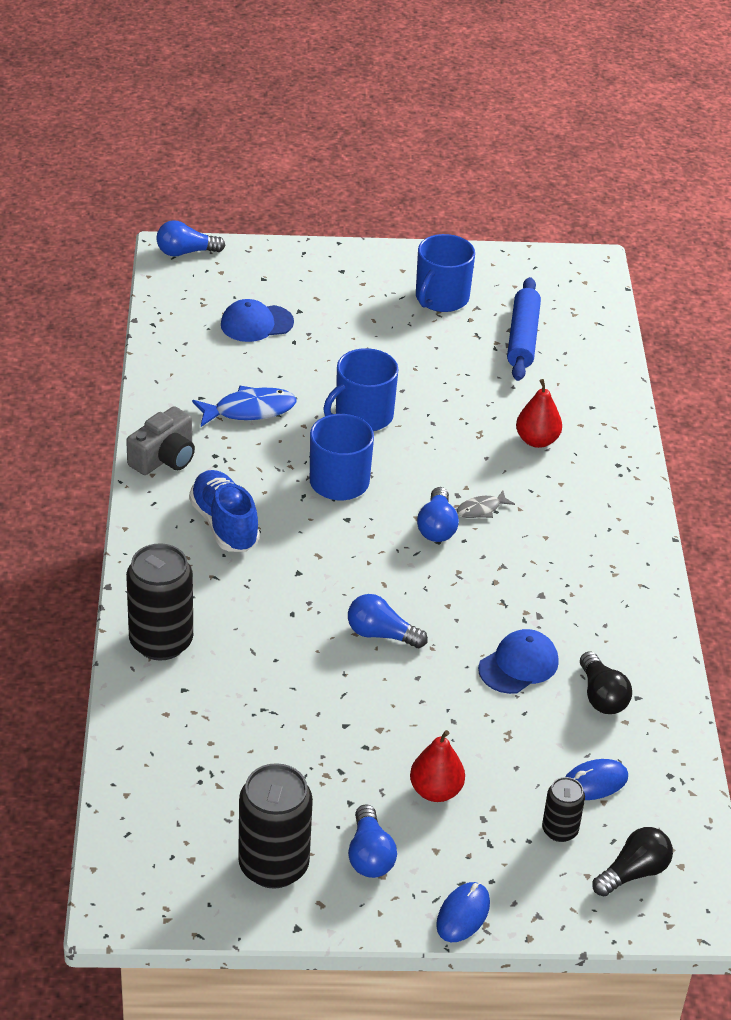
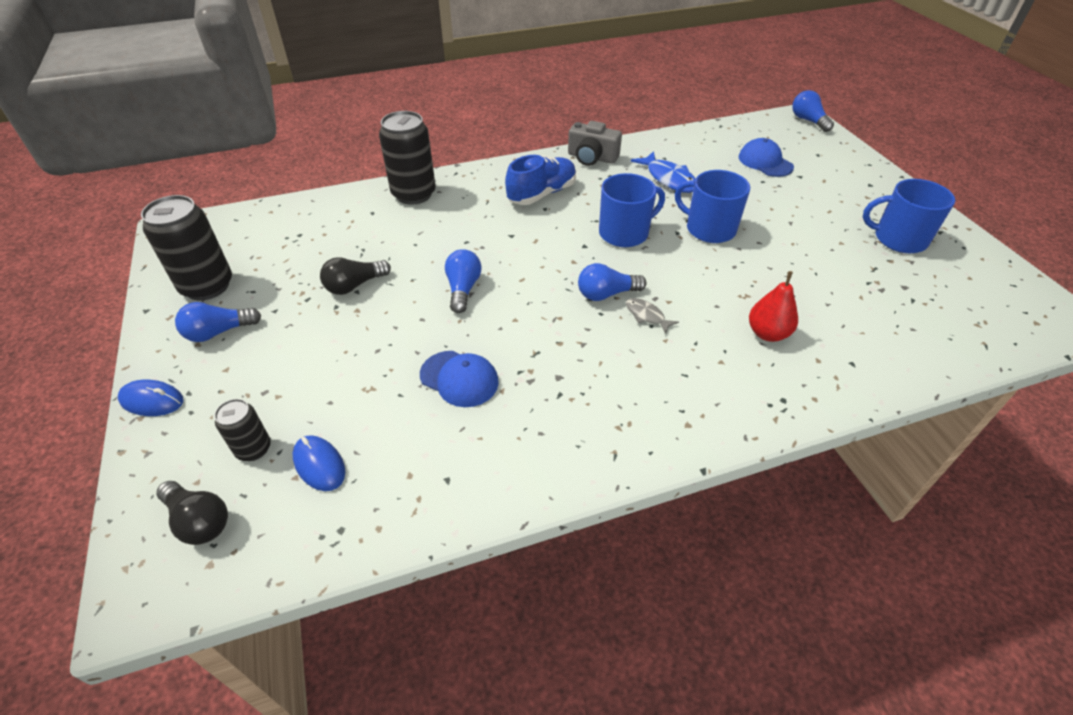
camera: 75 degrees right, 5 degrees up
red pear [410,730,465,802] -> none
blue rolling pin [507,277,541,381] -> none
black light bulb [580,652,632,714] -> black light bulb moved to [320,257,391,295]

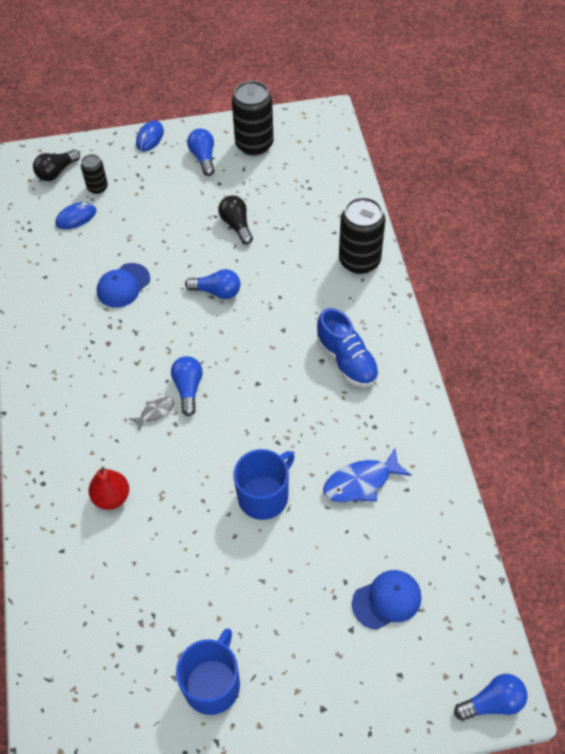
camera: 100 degrees right, 10 degrees up
grey camera [568,121,622,166] -> none
blue mug [599,173,665,247] -> none

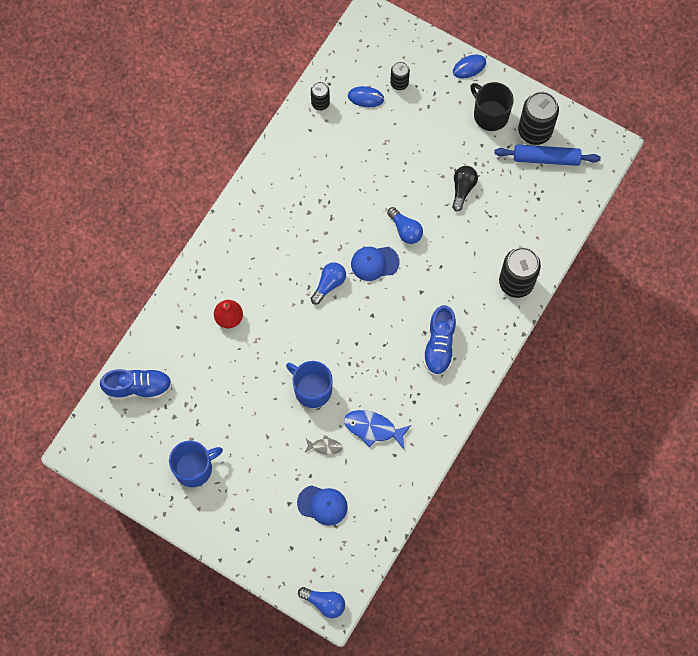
camera: 40 degrees right, 15 degrees up
black light bulb [33,149,80,181] -> none
blue cap [97,263,150,308] -> blue cap moved to [351,247,399,281]
grey fish [129,397,175,431] -> grey fish moved to [305,435,343,455]
blue light bulb [187,129,215,176] -> black mug [470,82,514,131]
blue mug [233,449,295,520] -> blue mug turned 135 degrees counterclockwise [286,361,333,408]
none -> blue shoe [100,369,172,400]
none -> black can [311,82,330,110]
none -> blue rolling pin [494,145,601,166]

